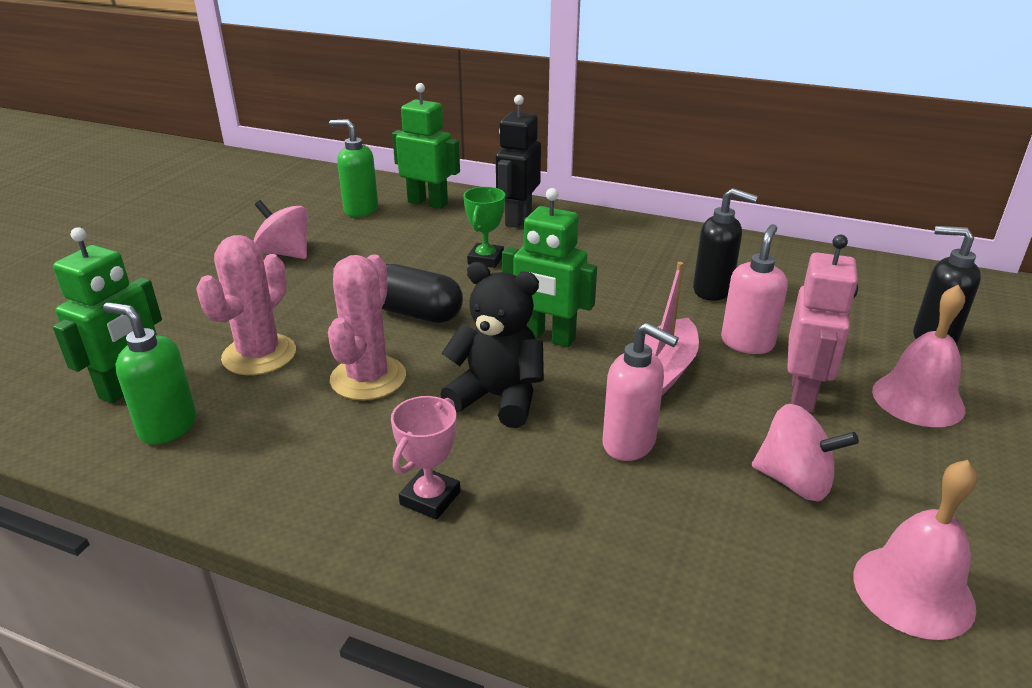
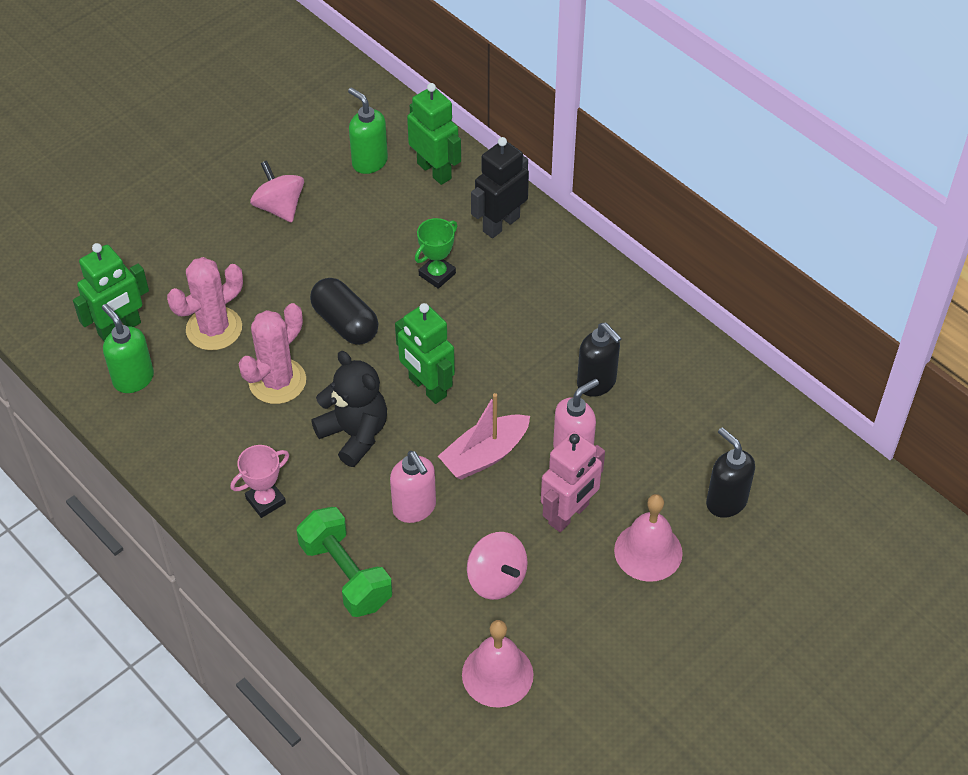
camera: 25 degrees right, 20 degrees up
none -> green dumbbell [296,507,392,617]

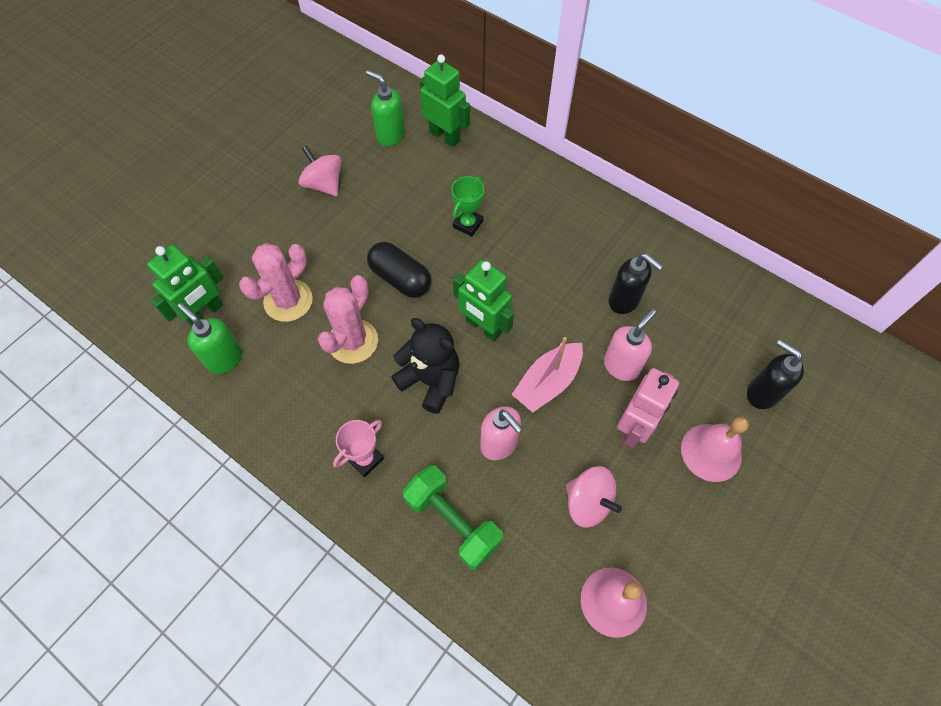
camera: 10 degrees left, 10 degrees up
black robot [471,137,529,238] -> none

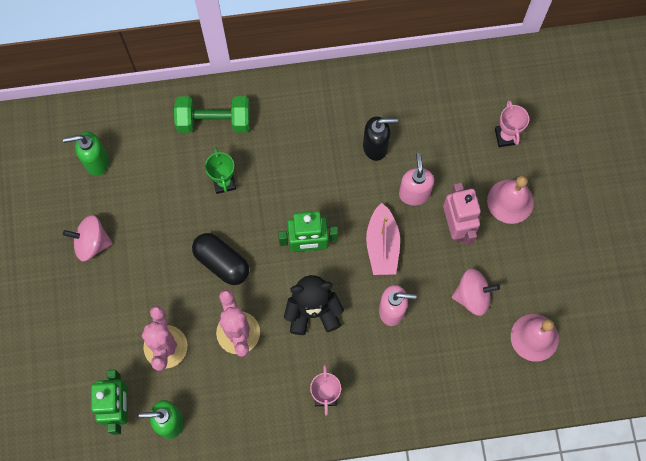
camera: 45 degrees left, 10 degrees up
black capsule [367,242,431,298] -> black capsule turned 45 degrees clockwise [192,233,249,285]
green dumbbell [403,465,503,570] -> green dumbbell moved to [174,96,250,133]
green robot [420,54,470,147] -> none
black soap dispenser [747,340,804,409] -> pink trophy [495,100,529,147]

